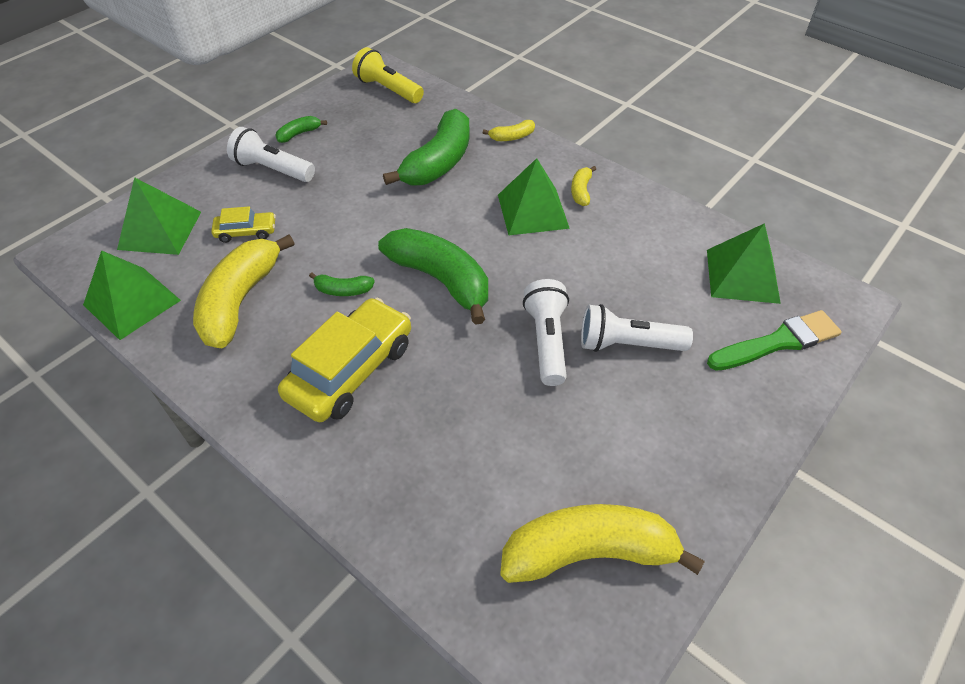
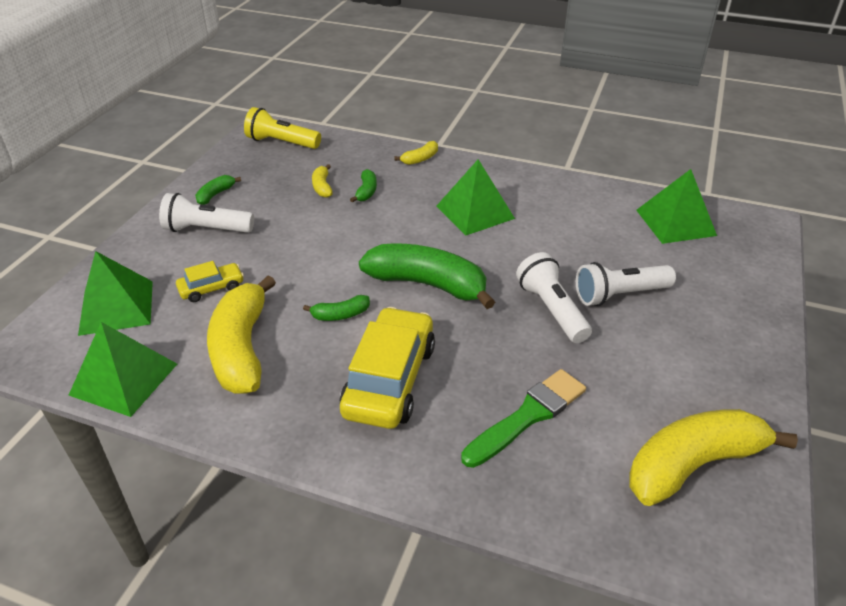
camera: 20 degrees left, 10 degrees down
green banana [383,109,469,185] -> green banana [350,169,377,203], size x0.45
yellow banana [571,166,596,206] -> yellow banana moved to [312,164,333,198]
green brush [707,310,842,371] -> green brush moved to [461,369,586,468]

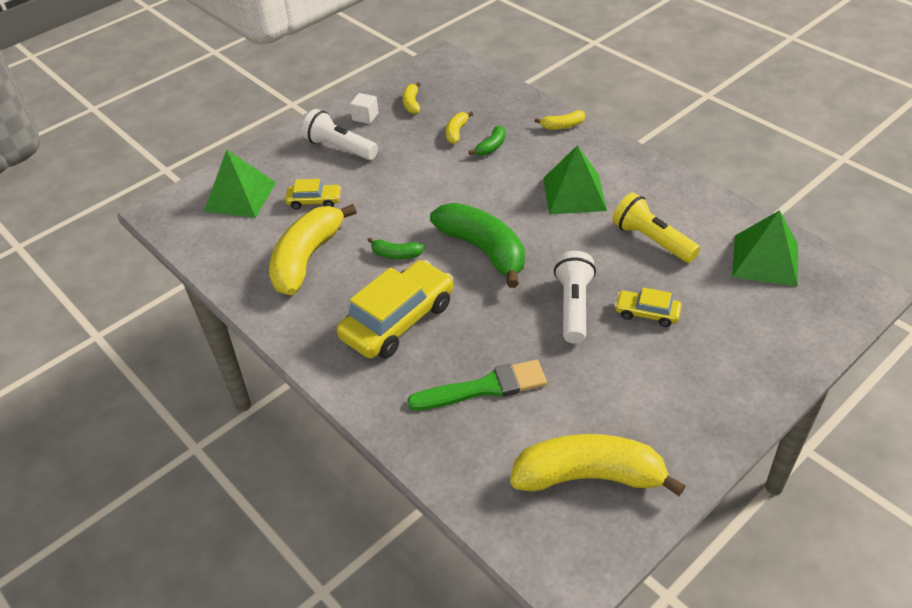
camera: 30 degrees right, 5 degrees up
green pyramid [69,322,177,417] -> none
green banana [195,175,241,205] -> white cube [350,93,379,124]
yellow flashlight [244,107,321,149] -> yellow flashlight moved to [612,193,700,263]
white flashlight [576,262,676,306] -> yellow car [615,287,682,327]
none -> yellow banana [403,82,421,114]

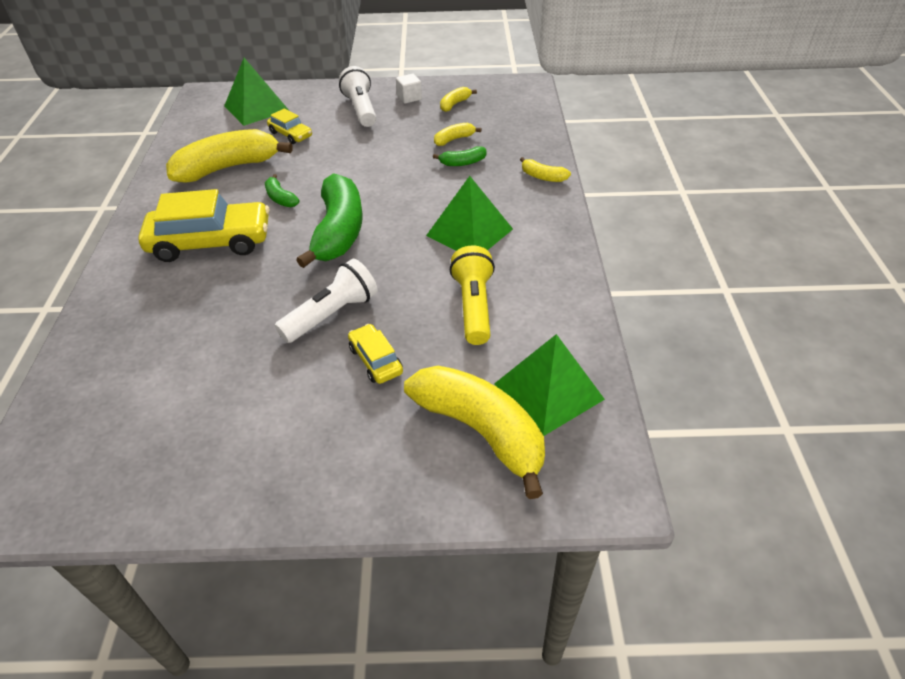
camera: 40 degrees right, 0 degrees up
green brush [407,360,547,411] -> none
yellow banana [510,434,686,496] -> yellow banana moved to [404,366,545,499]

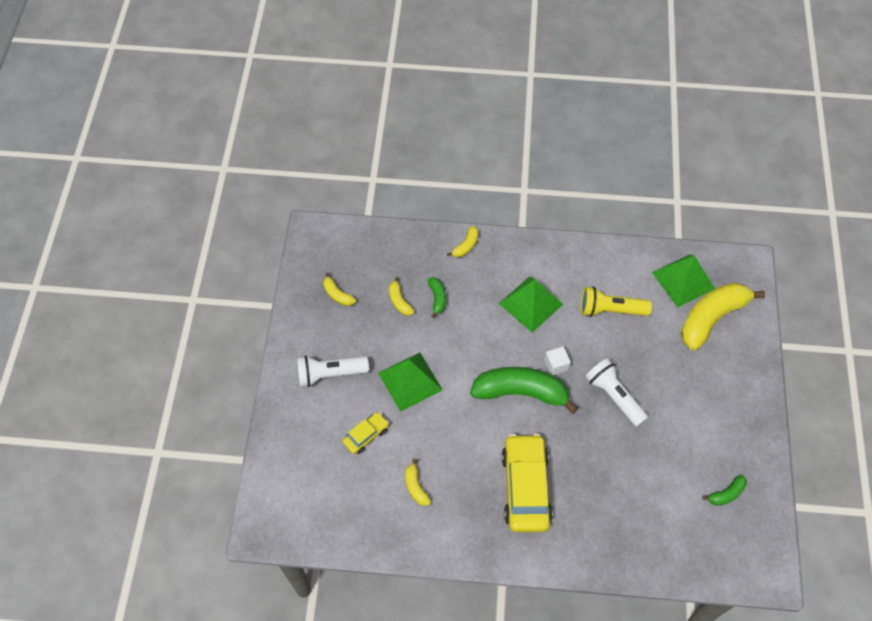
camera: 85 degrees left, 15 degrees up
yellow banana [166,129,293,182] -> yellow banana [405,459,431,506], size x0.45
green pyramid [224,58,289,126] -> green pyramid moved to [378,352,443,412]
green banana [265,174,299,207] -> green banana moved to [702,475,747,506]
yellow car [348,324,403,384] -> none
white cube [396,74,422,104] -> white cube moved to [544,346,571,375]

